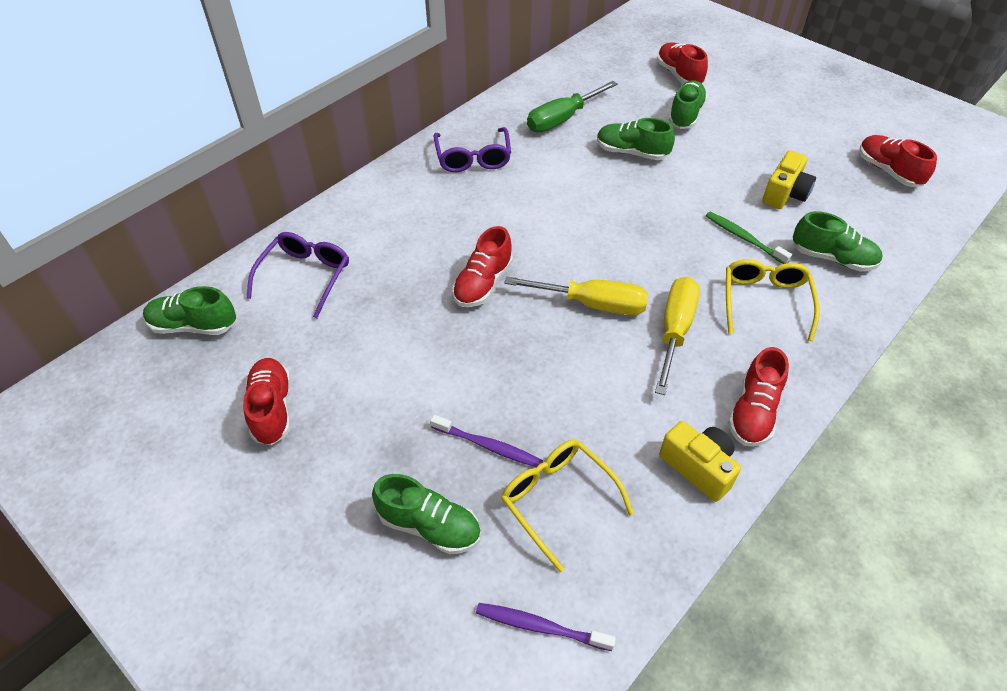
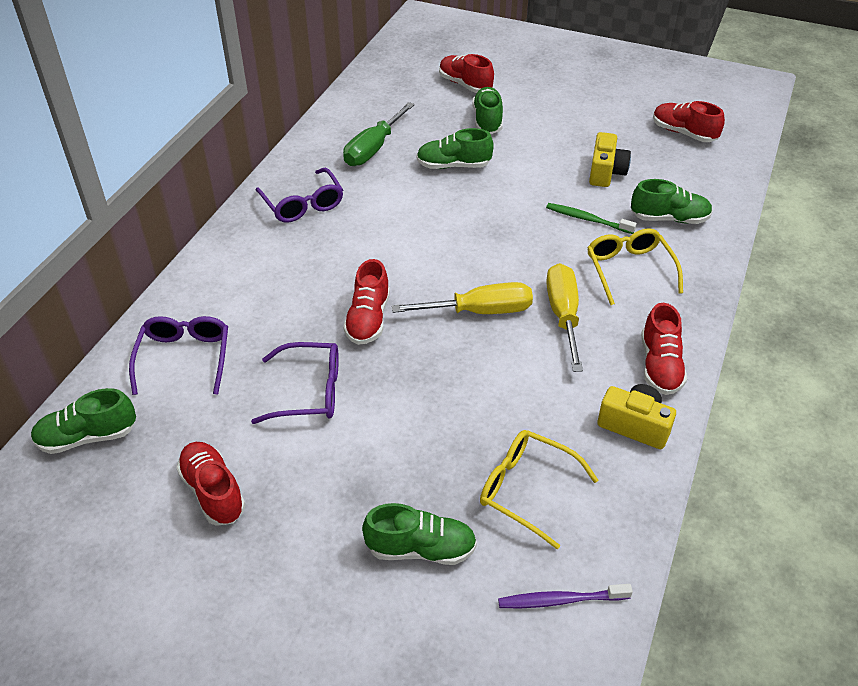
camera: 20 degrees left, 5 degrees down
purple toothbrush [430,415,543,467] -> none
none -> purple glasses [251,342,339,424]

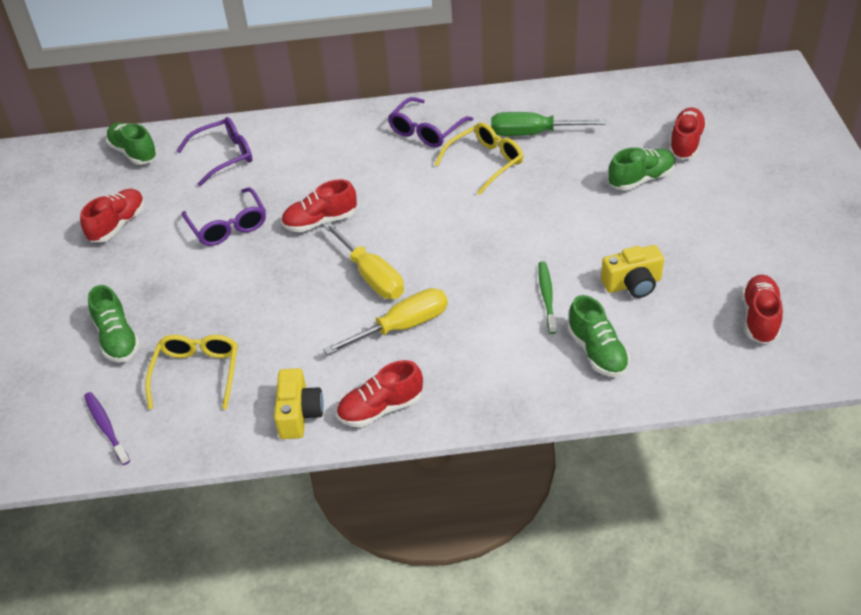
camera: 65 degrees right, 0 degrees up
green shoe [417,128,494,169] -> none
yellow glasses [587,228,683,305] -> yellow glasses moved to [435,122,523,195]

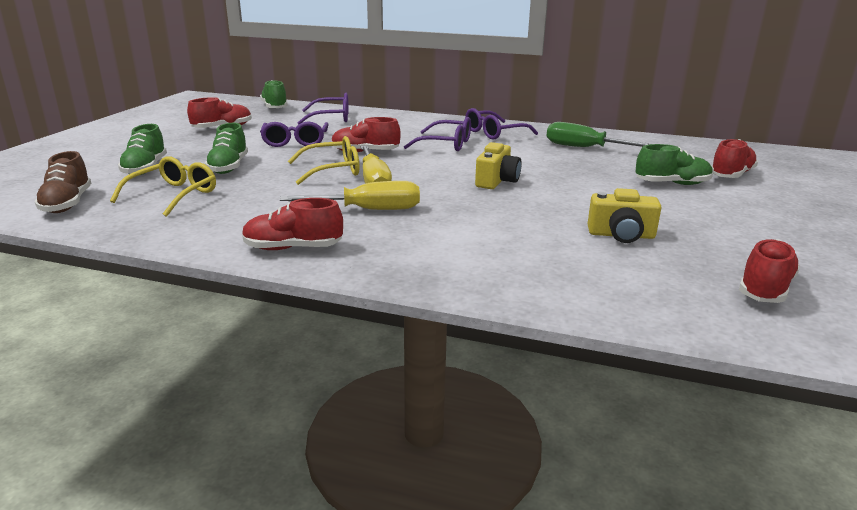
camera: 20 degrees right, 20 degrees down
purple toothbrush [84,392,130,465] -> brown shoe [35,151,91,213]
yellow camera [274,368,324,439] -> yellow camera moved to [475,142,522,189]
yellow glasses [435,122,523,195] -> yellow glasses moved to [288,136,359,185]
green toothbrush [538,261,557,334] -> none
green shoe [568,295,630,377] -> green shoe moved to [205,123,248,174]
none -> purple glasses [404,117,471,151]

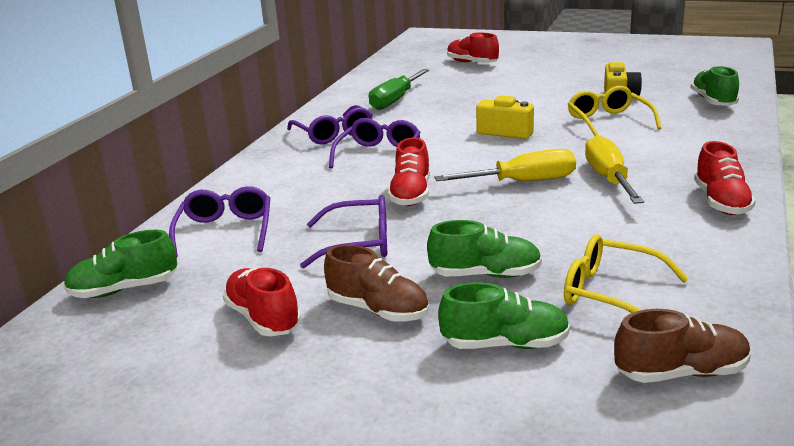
camera: 85 degrees left, 0 degrees up
yellow glasses [288,136,359,185] -> yellow glasses moved to [568,86,662,136]
green shoe [636,144,713,185] -> green shoe moved to [690,66,739,106]
red shoe [739,239,800,303] -> none
none -> brown shoe [324,244,429,322]

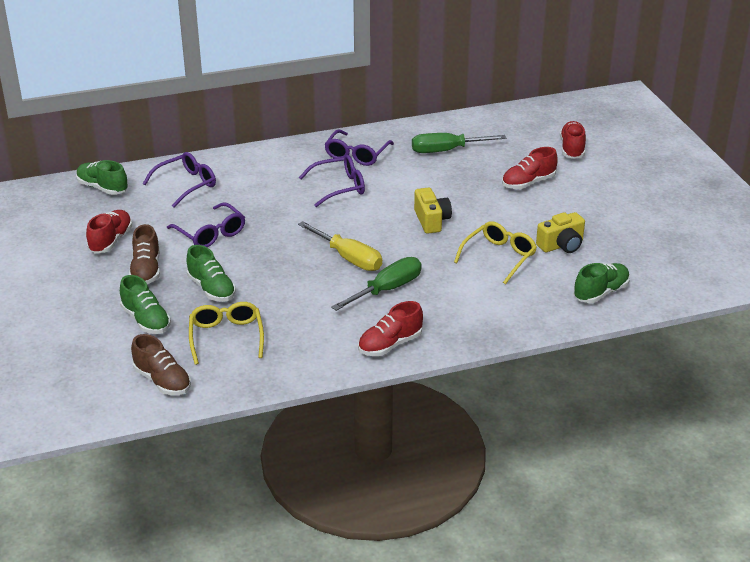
camera: 50 degrees right, 10 degrees up
red shoe [388,138,430,206] -> red shoe moved to [502,147,558,189]
yellow screwdriver [585,135,644,204] -> green screwdriver [331,257,422,311]

